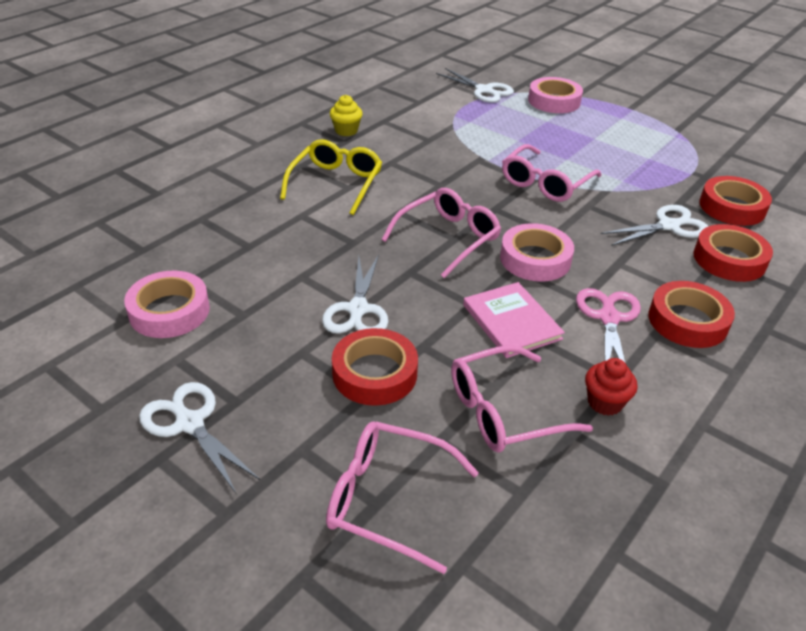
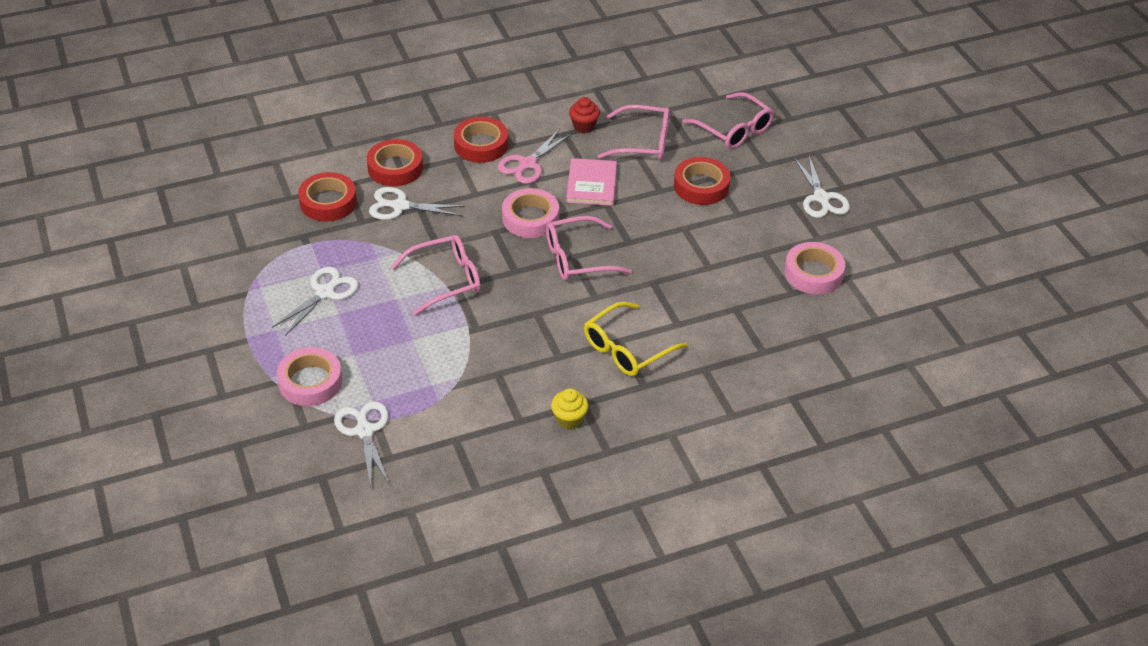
camera: 150 degrees left, 5 degrees up
white scissors [322,255,388,334] -> white scissors moved to [272,267,358,336]

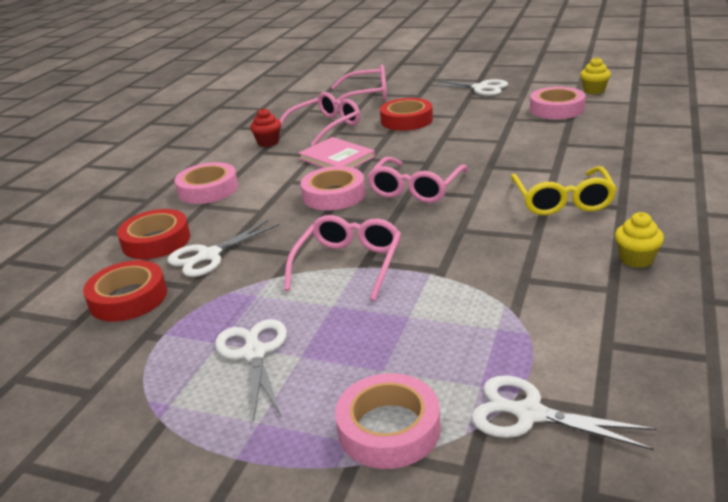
camera: 45 degrees left, 15 degrees down
red tape [454,117,508,163] -> pink tape [174,162,238,204]
pink scissors [498,129,572,184] -> none
none -> yellow cupcake [580,57,611,94]

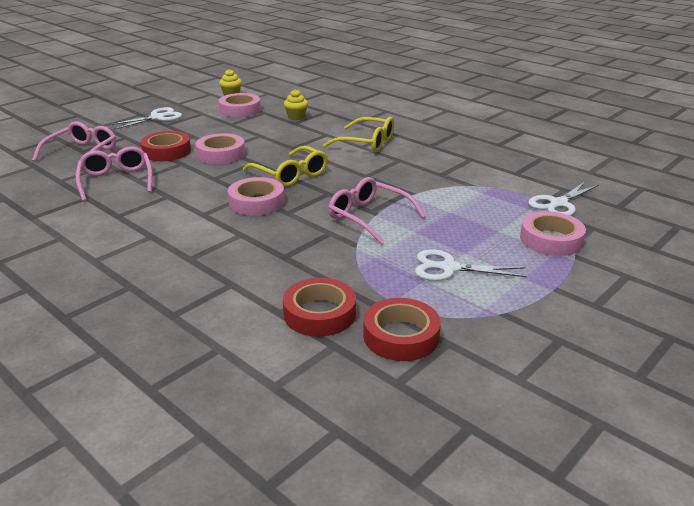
camera: 70 degrees left, 0 degrees up
red tape [117,209,190,259] -> red tape moved to [363,298,441,361]
white scissors [167,219,279,277] -> none
pink tape [174,162,238,204] -> pink tape moved to [195,133,245,164]
red cupcake [250,108,281,147] -> none
pink book [298,137,375,168] -> none
pink glasses [367,157,468,203] -> yellow glasses [243,146,328,187]
yellow cupcake [615,212,664,268] -> yellow cupcake moved to [284,89,308,120]

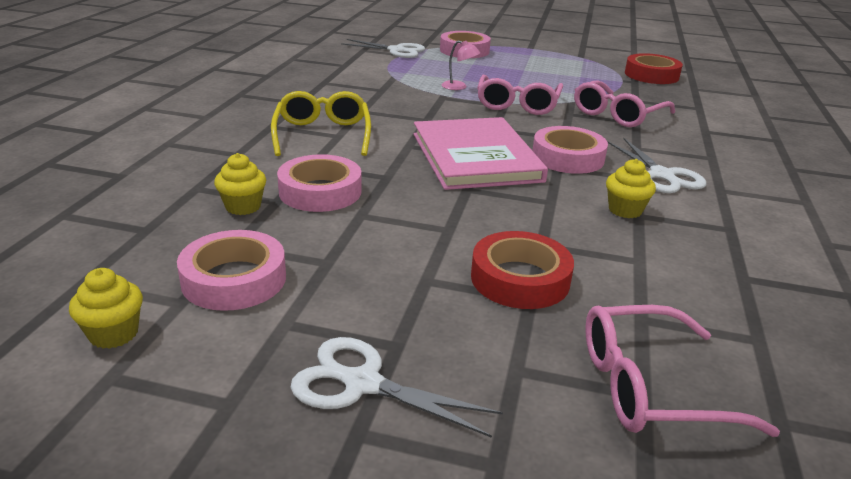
camera: 120 degrees left, 0 degrees up
pink glasses [76,147,152,202] -> pink glasses moved to [574,80,675,127]
pink tape [195,133,245,164] -> pink tape moved to [277,154,362,212]
yellow glasses [243,146,328,187] -> pink book [413,117,548,190]
red tape [283,278,356,336] -> none
white scissors [415,249,527,281] -> white scissors moved to [607,138,706,193]
none -> pink lamp [442,40,480,90]
none -> yellow cupcake [606,159,656,218]

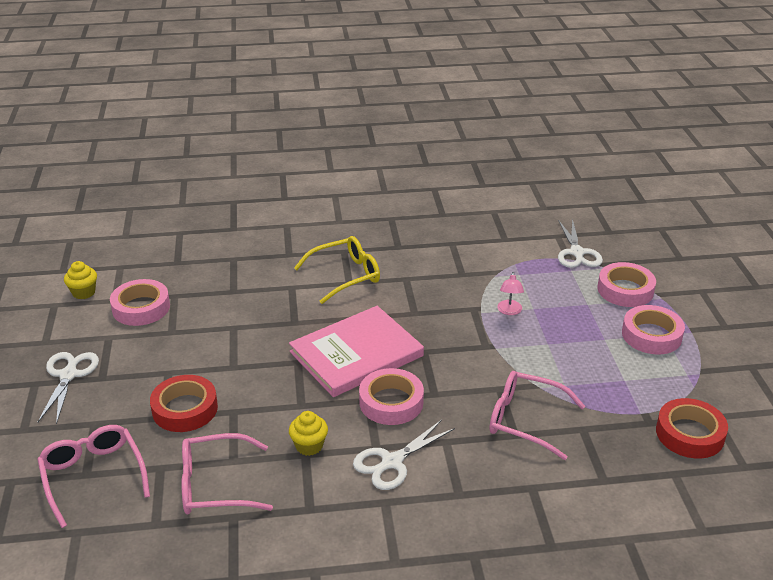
camera: 70 degrees right, 5 degrees up
yellow cupcake [214,153,266,215] -> none
pink tape [277,154,362,212] -> pink tape moved to [622,305,685,354]
pink glasses [477,75,563,115] -> pink glasses moved to [181,433,273,514]

